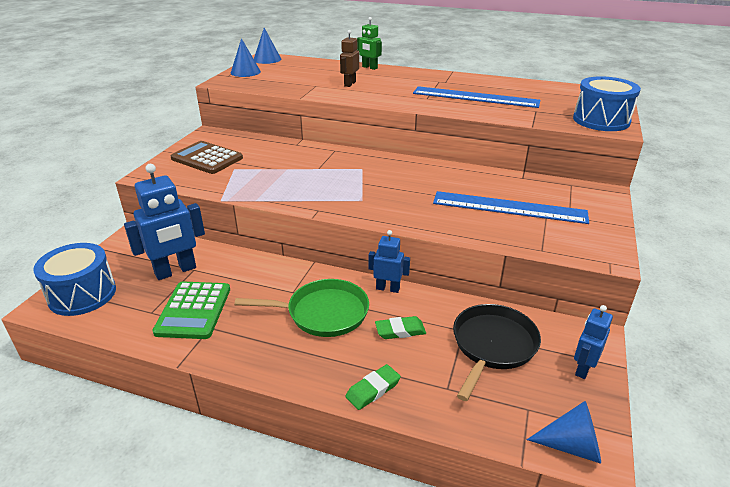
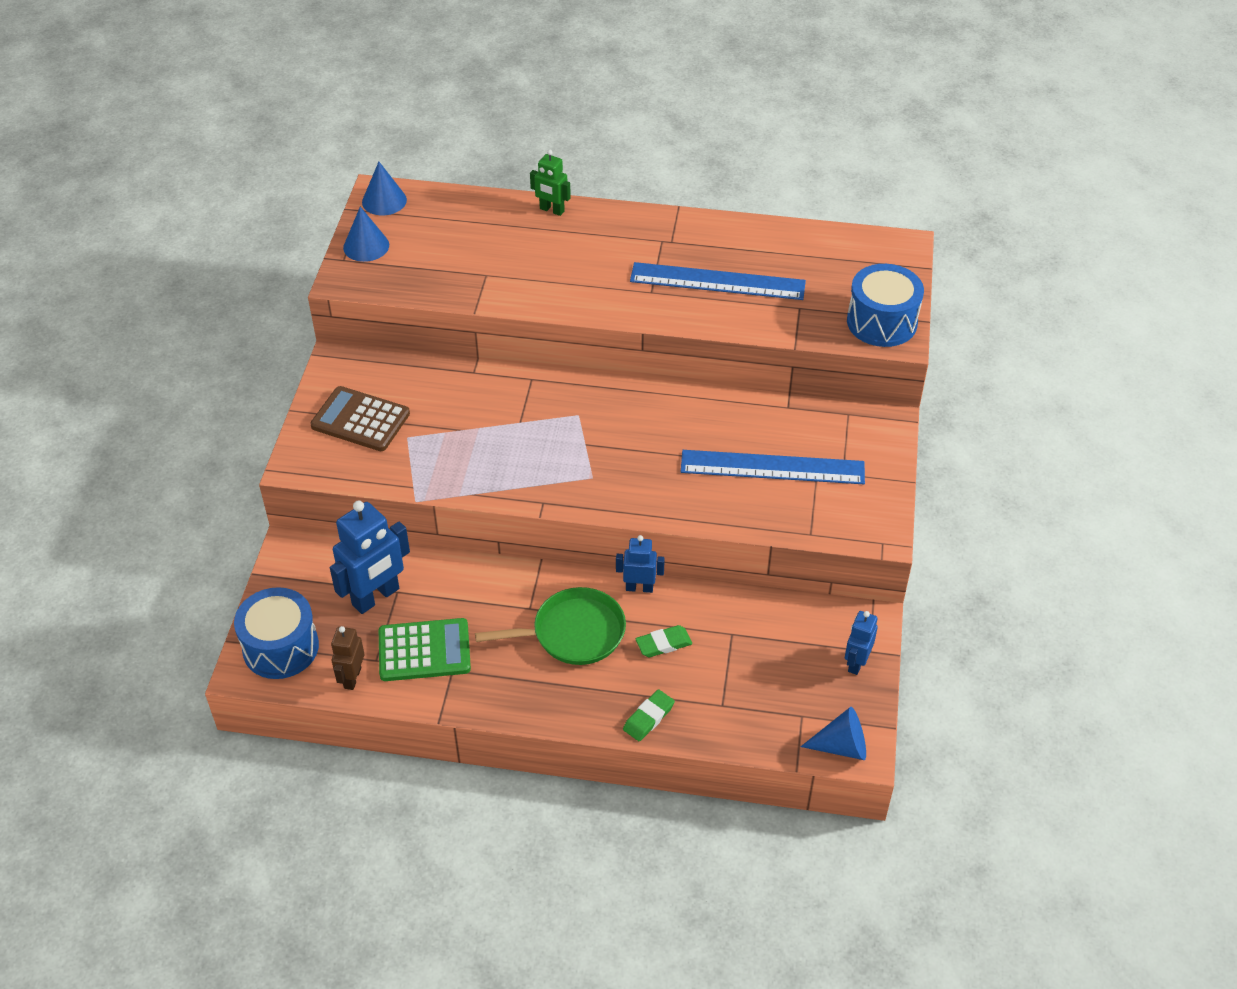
camera: 10 degrees left, 15 degrees up
green calculator [152,281,230,339] -> green calculator turned 90 degrees counterclockwise [379,618,471,681]
brown robot [340,30,359,87] -> brown robot moved to [331,626,364,690]
black pan [453,304,541,401] -> none

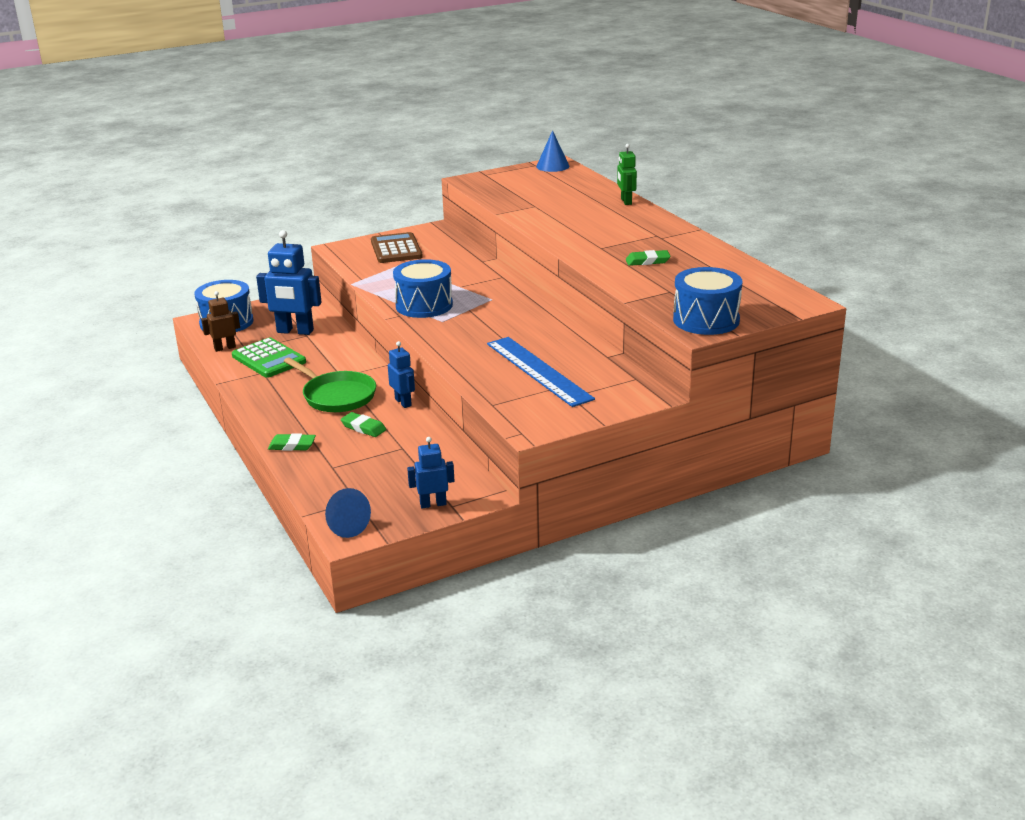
camera: 55 degrees right, 20 degrees down
blue cone [343,207,389,262] -> none
blue ruler [630,262,806,300] -> green eraser [626,250,670,266]
none -> blue drum [393,259,453,318]

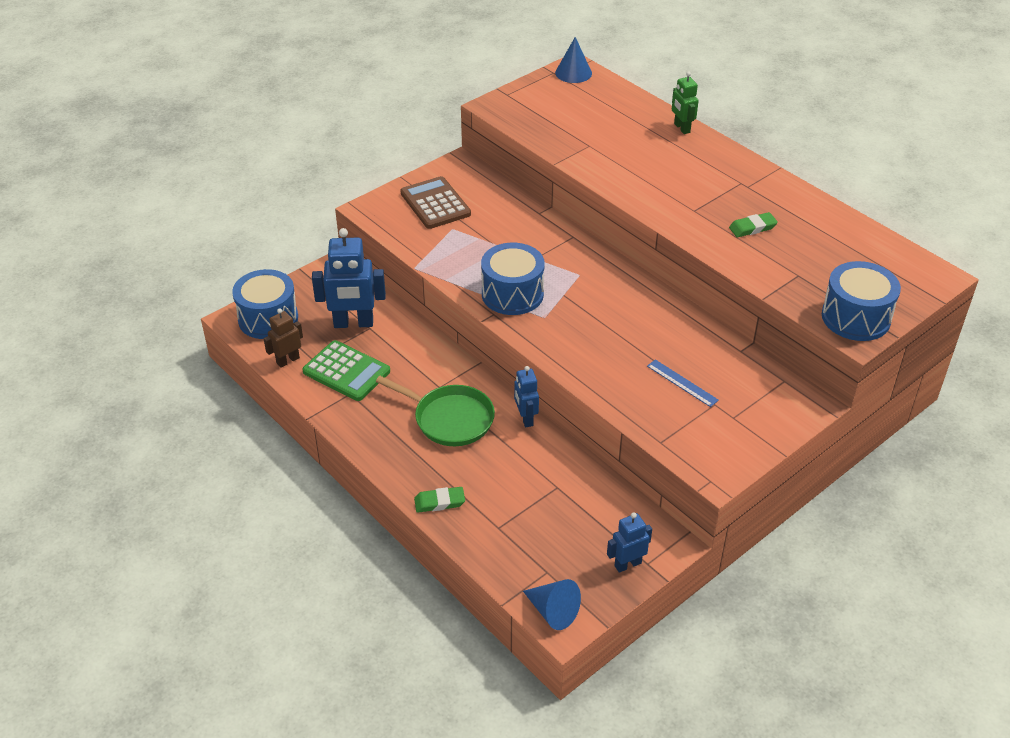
camera: 15 degrees left, 15 degrees up
green eraser [341,412,386,437] -> none
blue robot [388,341,415,408] -> blue robot turned 150 degrees counterclockwise [514,366,539,427]
blue ruler [487,337,595,407] -> blue ruler [647,359,719,407], size x0.48

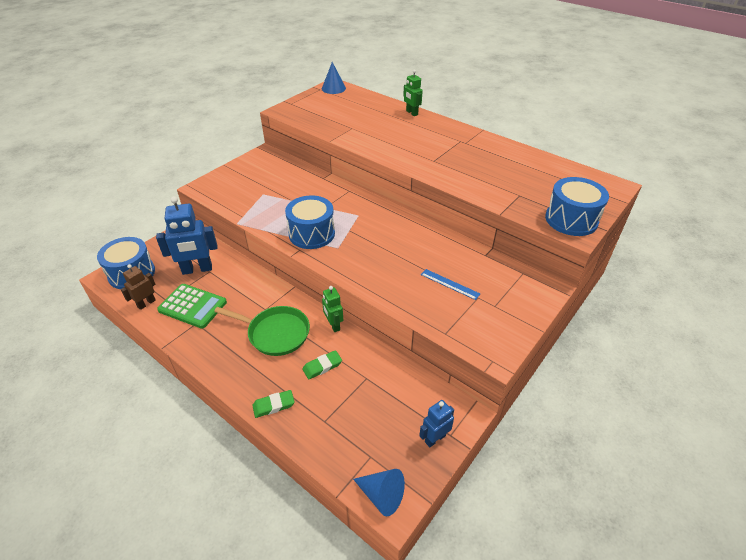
camera: 10 degrees left, 0 degrees up
brown calculator [400,176,471,229] -> none
blue robot [514,366,539,427] -> green robot [322,286,343,332]
green eraser [729,212,778,237] -> green eraser moved to [302,350,342,379]

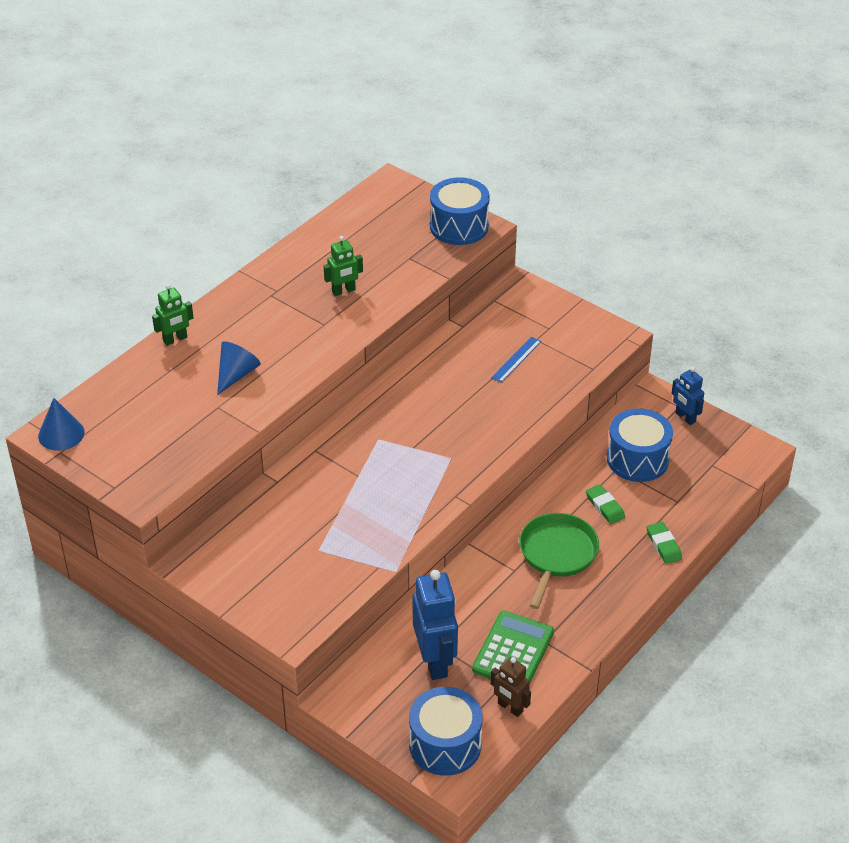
camera: 90 degrees left, 0 degrees up
blue drum [285,195,335,249] -> blue drum moved to [607,408,673,482]
green robot [322,286,343,332] -> green robot moved to [324,236,363,296]
blue cone [353,469,405,516] -> blue cone moved to [217,341,261,395]

